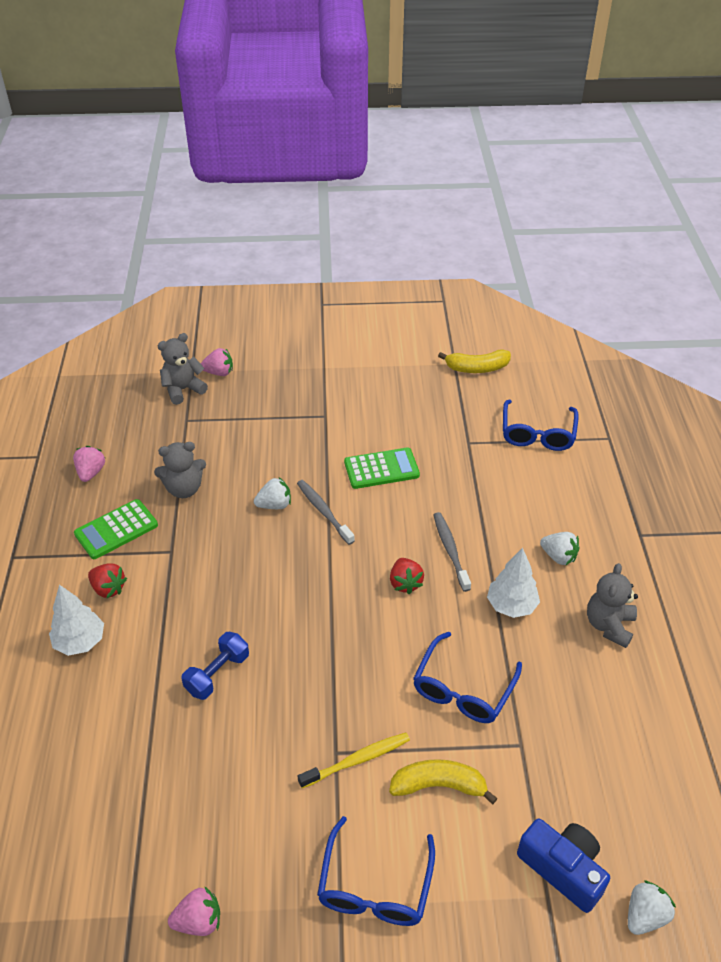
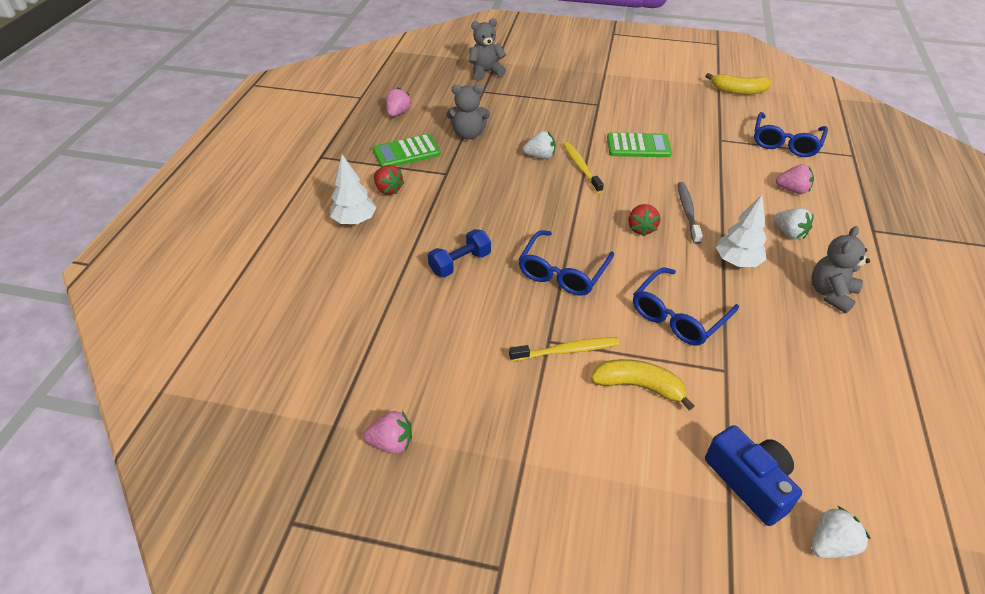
camera: 15 degrees right, 0 degrees up
pink strawberry [201,348,233,376] -> pink strawberry moved to [776,164,814,194]
grey toothbrush [297,480,355,545] -> yellow toothbrush [563,142,604,193]
blue glasses [317,816,435,926] -> blue glasses moved to [518,230,614,296]

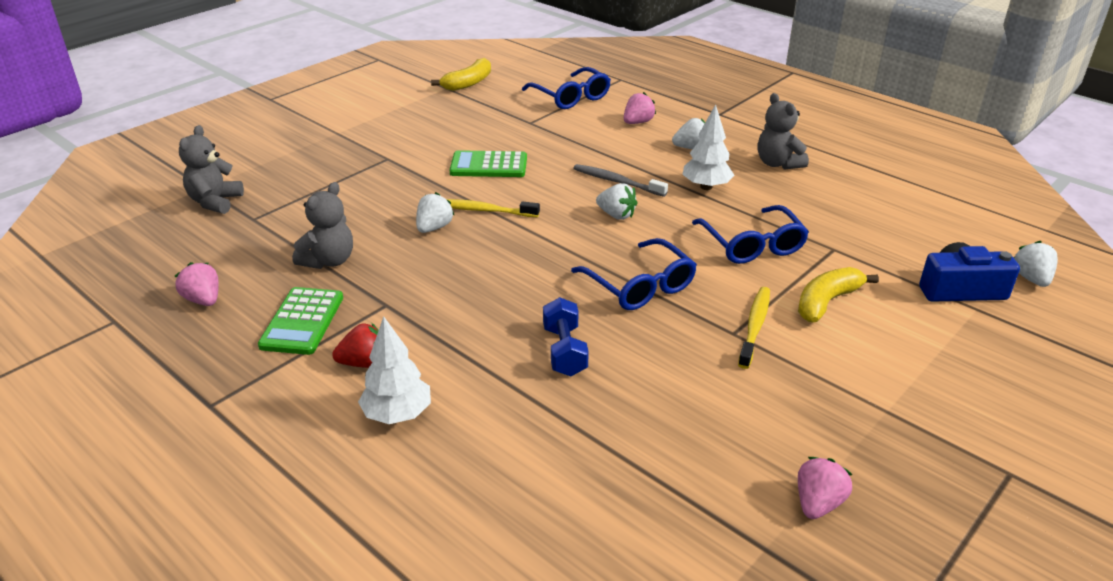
camera: 60 degrees left, 10 degrees down
green calculator [607,132,672,157] -> green calculator turned 120 degrees counterclockwise [450,150,527,177]
red strawberry [628,204,660,236] -> white strawberry [596,183,637,220]

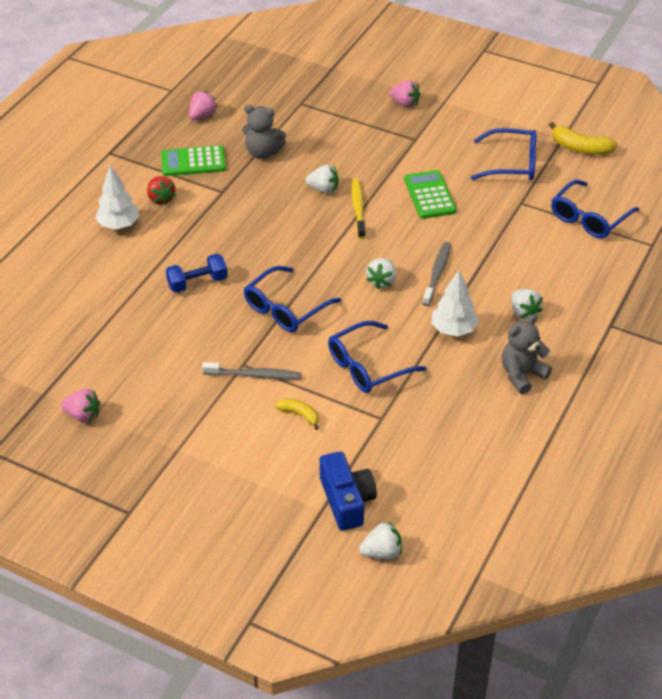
camera: 75 degrees right, 10 degrees up
grey teddy bear [179,125,244,214] -> none
pink strawberry [624,92,656,124] -> pink strawberry moved to [389,80,420,108]
yellow toothbrush [738,287,770,369] -> grey toothbrush [202,362,301,380]
yellow banana [798,267,879,322] -> yellow banana [275,399,319,430], size x0.60
none -> blue glasses [471,128,537,180]

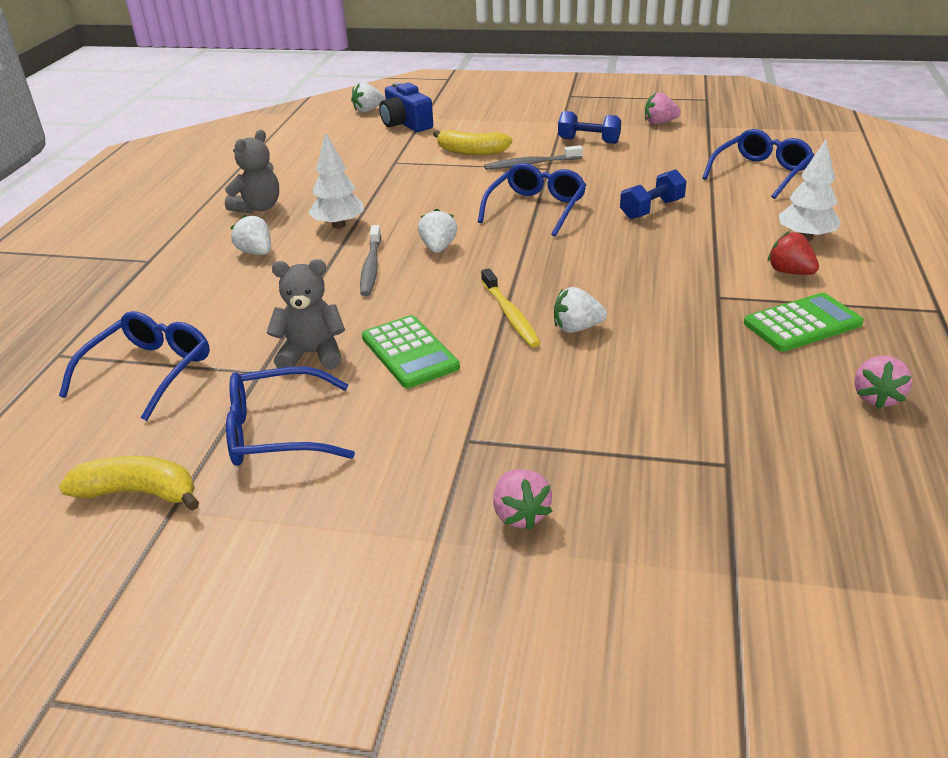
camera: 165 degrees right, 10 degrees down
grey teddy bear [242,105,286,159] -> grey teddy bear moved to [267,259,345,370]
yellow banana [275,399,319,430] -> yellow banana [433,130,512,155], size x1.66
blue glasses [328,321,427,393] -> blue glasses moved to [702,129,815,199]
pink strawberry [389,80,420,108] -> pink strawberry turned 120 degrees counterclockwise [493,469,552,530]
none -> blue dumbbell [558,111,621,144]

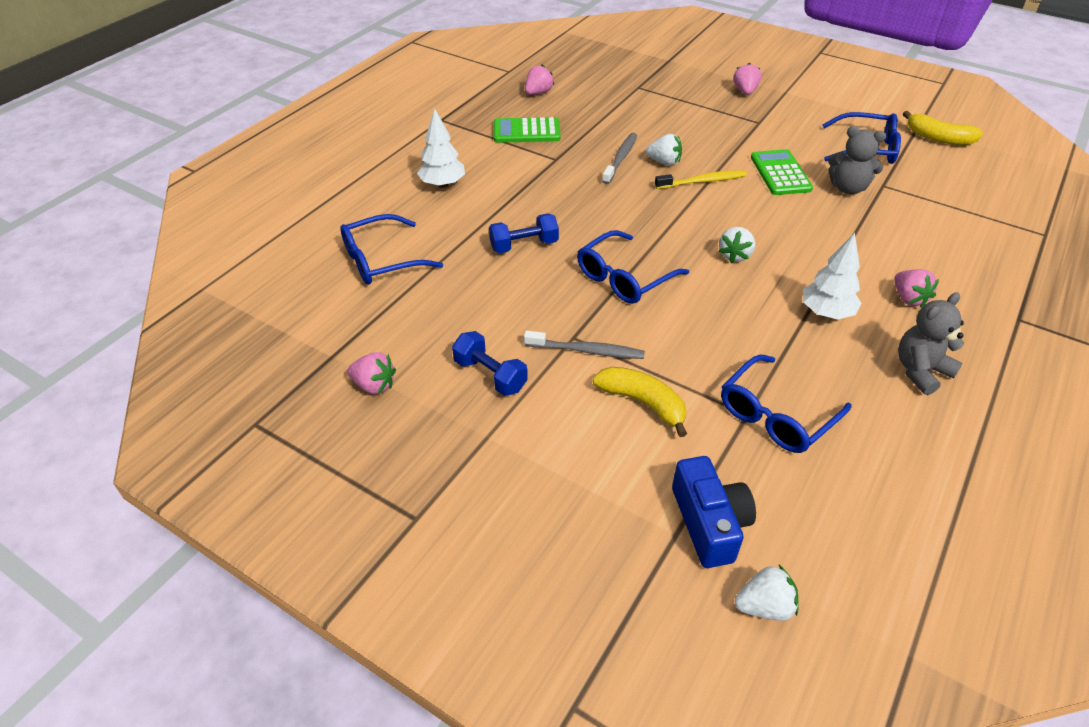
camera: 160 degrees left, 10 degrees up
blue glasses [59,311,210,421] -> blue glasses moved to [721,355,852,453]
white strawberry [230,215,271,255] -> pink strawberry [894,269,939,307]
grey toothbrush [360,225,381,296] -> grey toothbrush moved to [602,133,637,184]
yellow toothbrush [481,268,541,347] -> yellow toothbrush turned 75 degrees clockwise [655,170,747,189]
red strawberry [768,231,819,275] -> none

